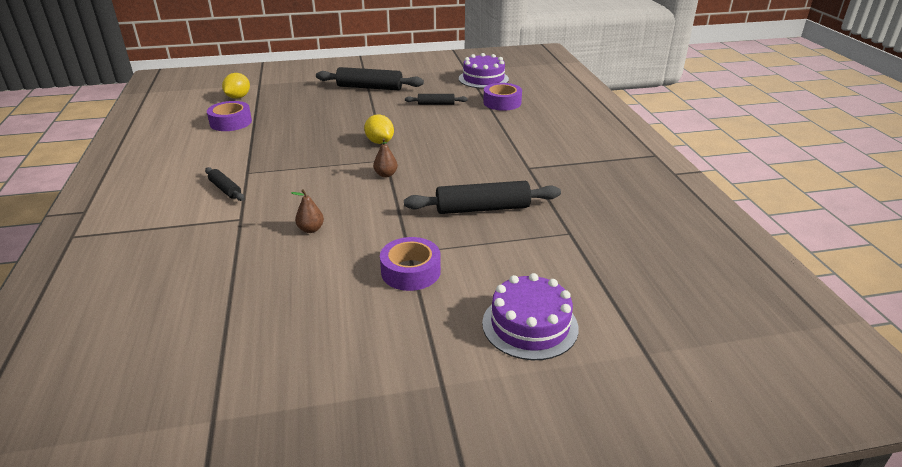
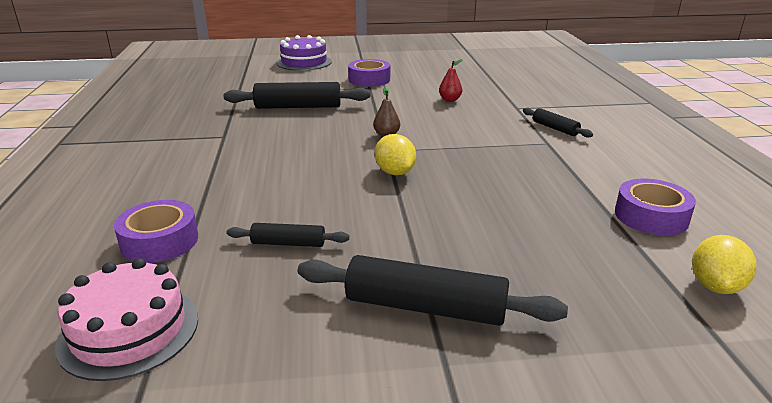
camera: 175 degrees left, 5 degrees down
brown pear [291,189,324,233] -> red pear [439,59,463,102]
purple cake [459,53,509,89] -> pink cake [55,258,198,381]

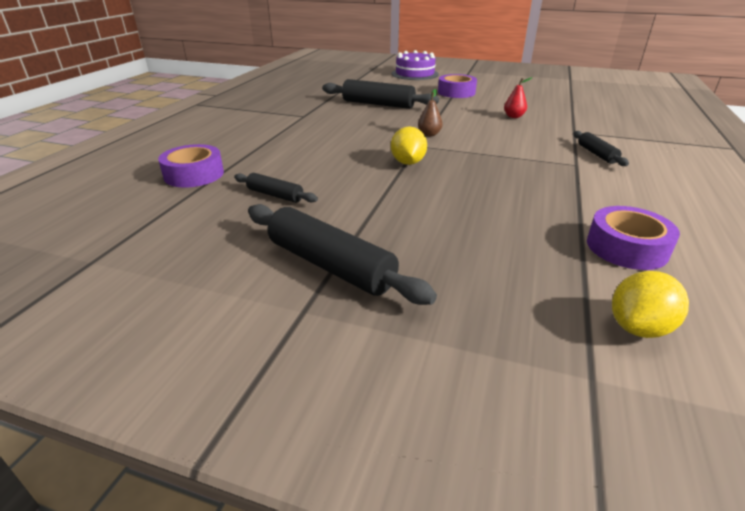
camera: 25 degrees right, 5 degrees up
pink cake [55,258,198,381] -> none

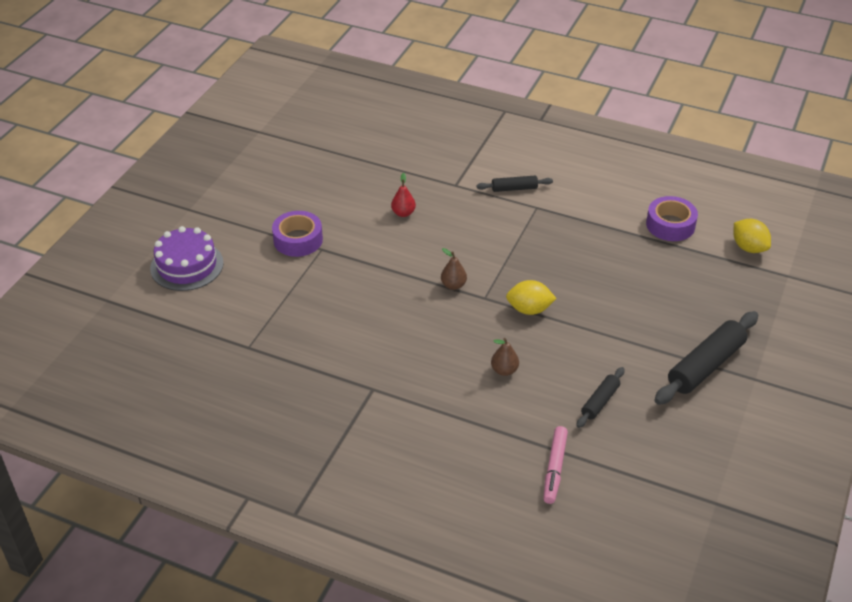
camera: 85 degrees left, 10 degrees up
purple tape [158,144,224,187] -> pink marker [543,426,568,504]
black rolling pin [322,79,439,109] -> none
none -> brown pear [491,338,519,376]

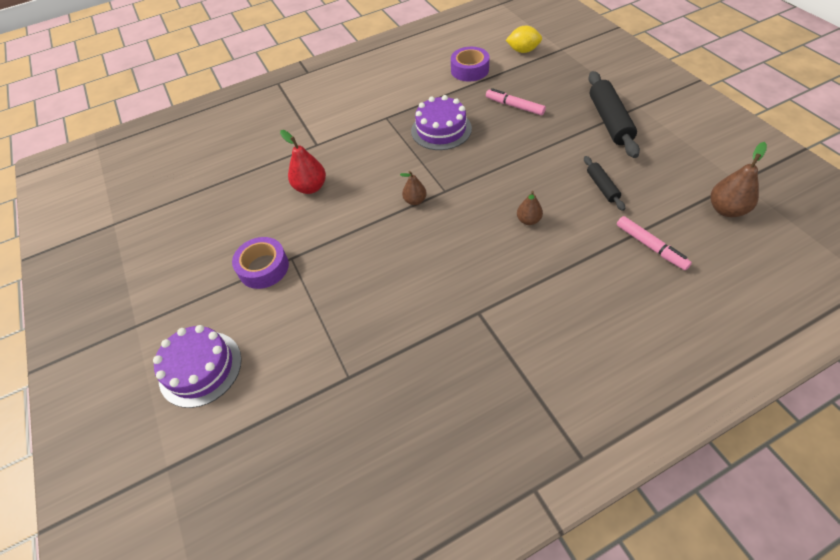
camera: 45 degrees left, 10 degrees up
red pear [391,173,416,217] -> red pear [280,130,326,194], size x1.59
black rolling pin [477,175,553,192] -> none
yellow lemon [506,280,557,315] -> none
none -> purple cake [411,95,472,150]
none -> pink marker [486,88,546,115]
none -> brown pear [711,142,767,217]

